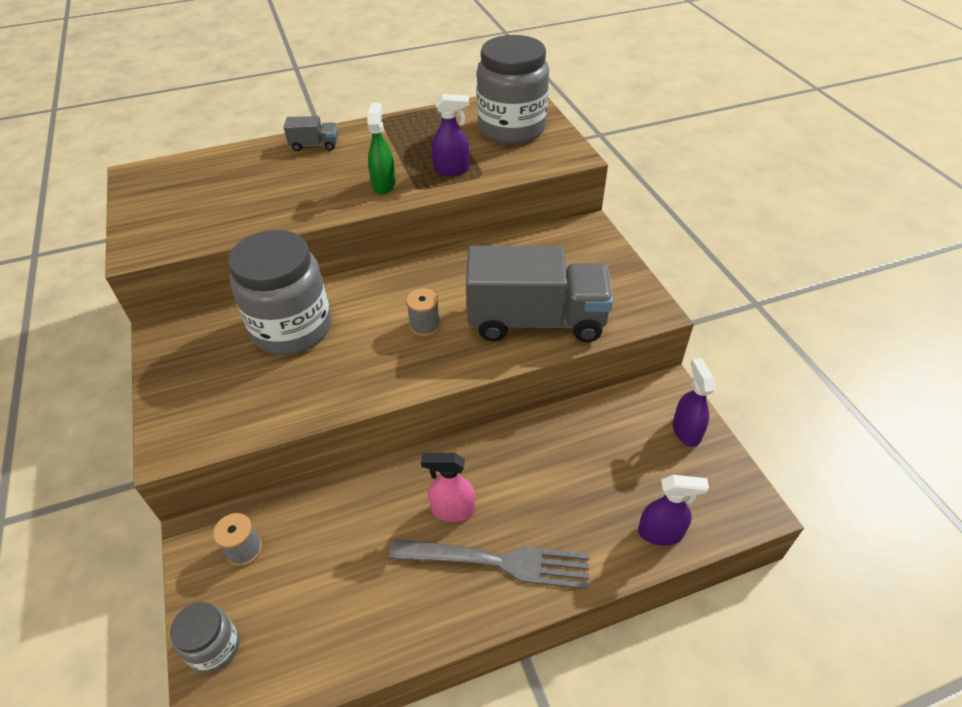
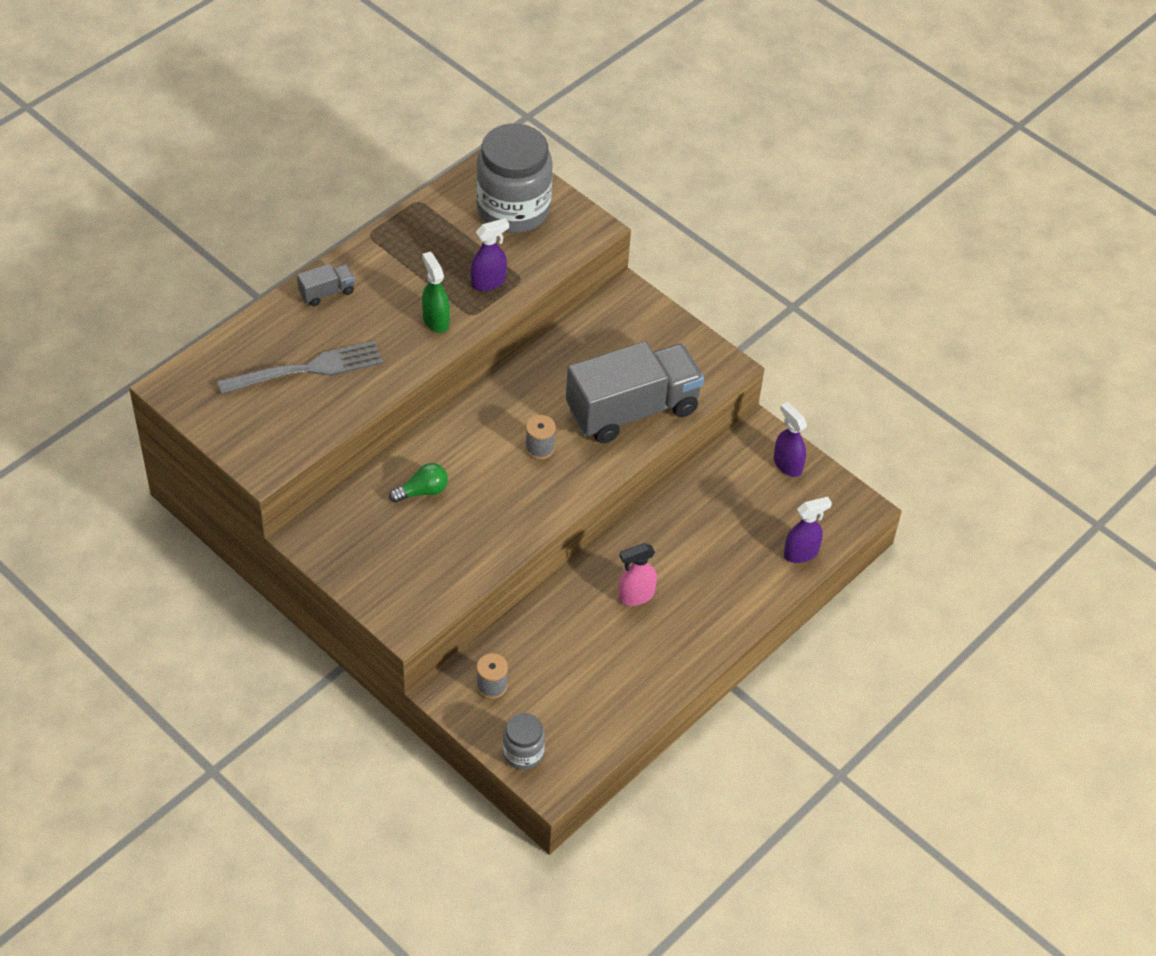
camera: 30 degrees left, 5 degrees up
grey jar [228,230,331,355] -> green light bulb [389,463,448,503]
grey fork [389,539,589,589] -> grey fork moved to [217,341,383,395]

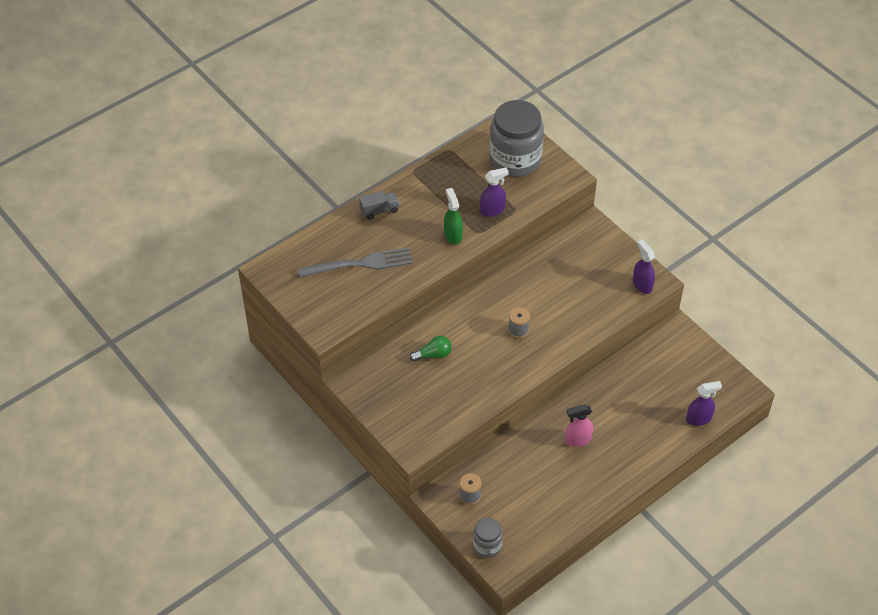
camera: 10 degrees right, 0 degrees up
grey truck [566,341,704,443] -> none
purple spray bottle [774,402,807,477] -> purple spray bottle moved to [633,240,655,294]

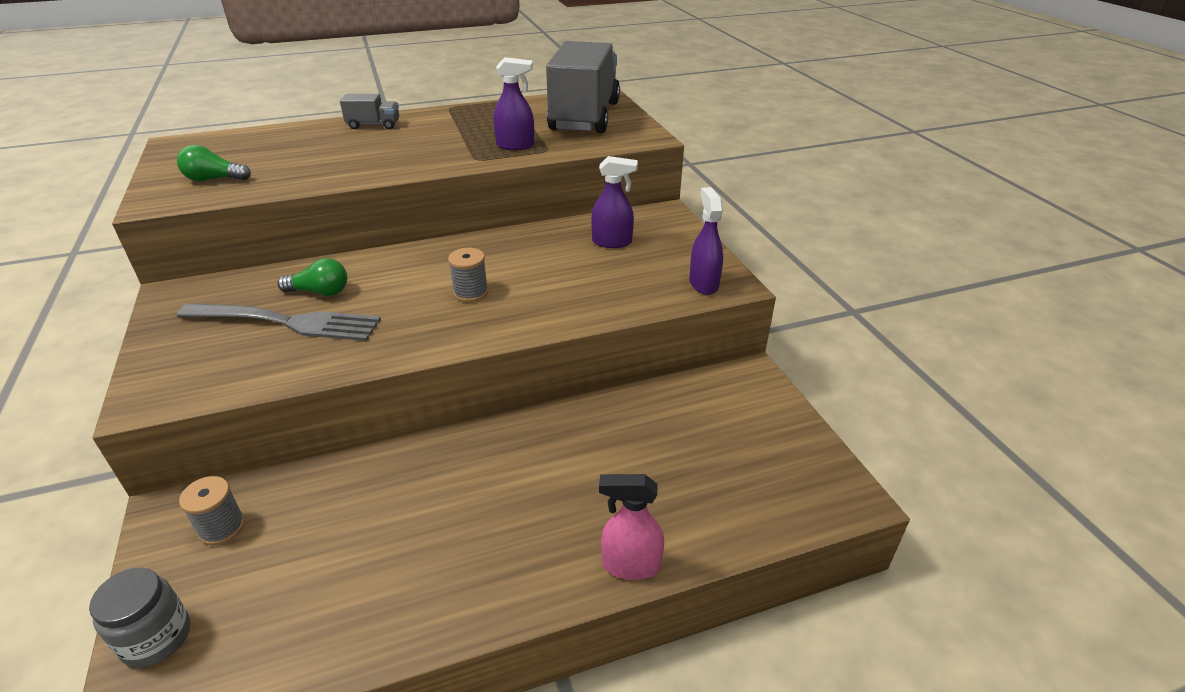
camera: 20 degrees right, 15 degrees down
grey fork [298,247,413,278] -> grey fork moved to [177,303,381,341]
green spray bottle [444,188,463,245] -> none
grey jar [490,100,544,177] -> grey truck [546,41,620,133]
pink spray bottle [565,404,593,447] -> pink spray bottle moved to [599,474,664,580]
purple spray bottle [686,381,722,426] -> purple spray bottle moved to [591,156,638,248]
none -> green light bulb [177,145,251,181]

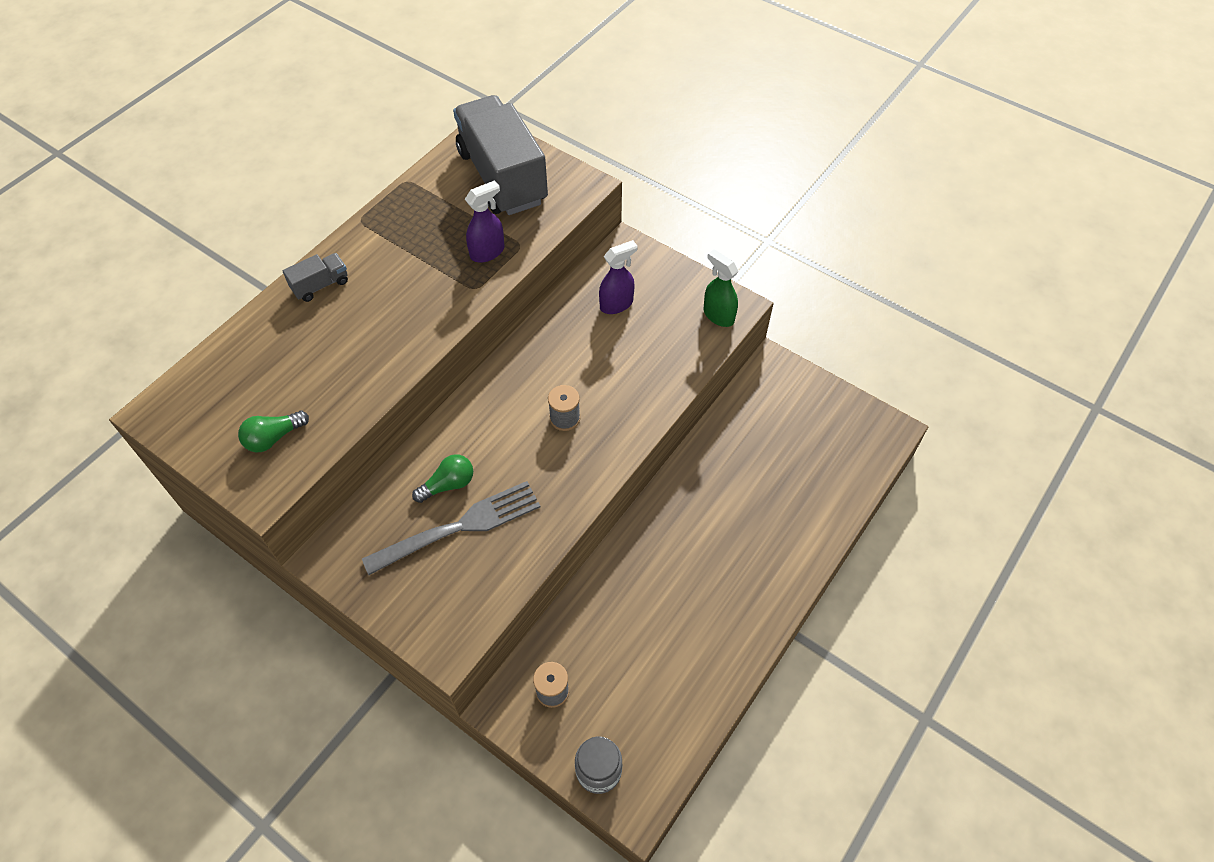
camera: 35 degrees left, 20 degrees up
pink spray bottle [599,474,664,580] -> none
purple spray bottle [689,187,723,295] -> green spray bottle [704,249,739,327]

